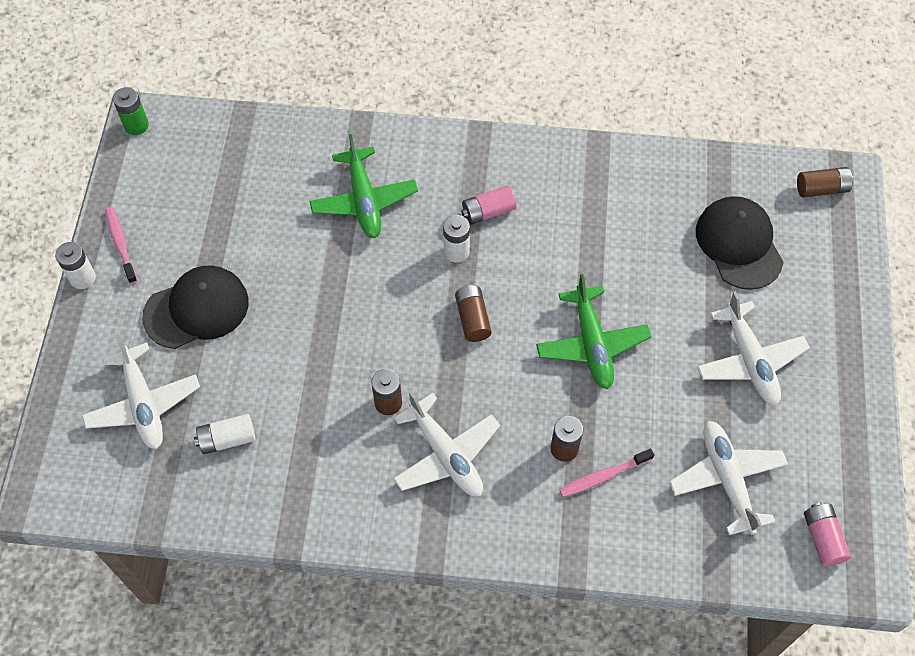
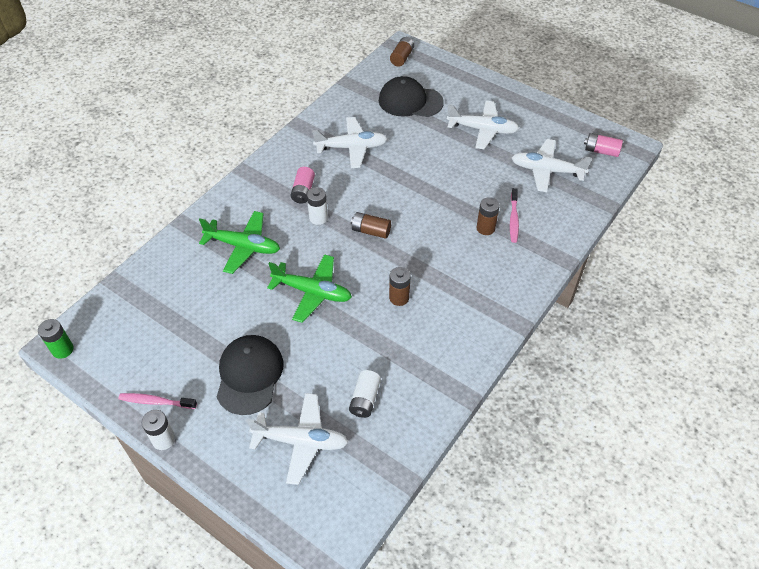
camera: 60 degrees left, 10 degrees down
white plane [393,391,500,497] -> white plane moved to [312,117,387,168]
green plane [536,274,651,389] -> green plane moved to [267,254,352,323]

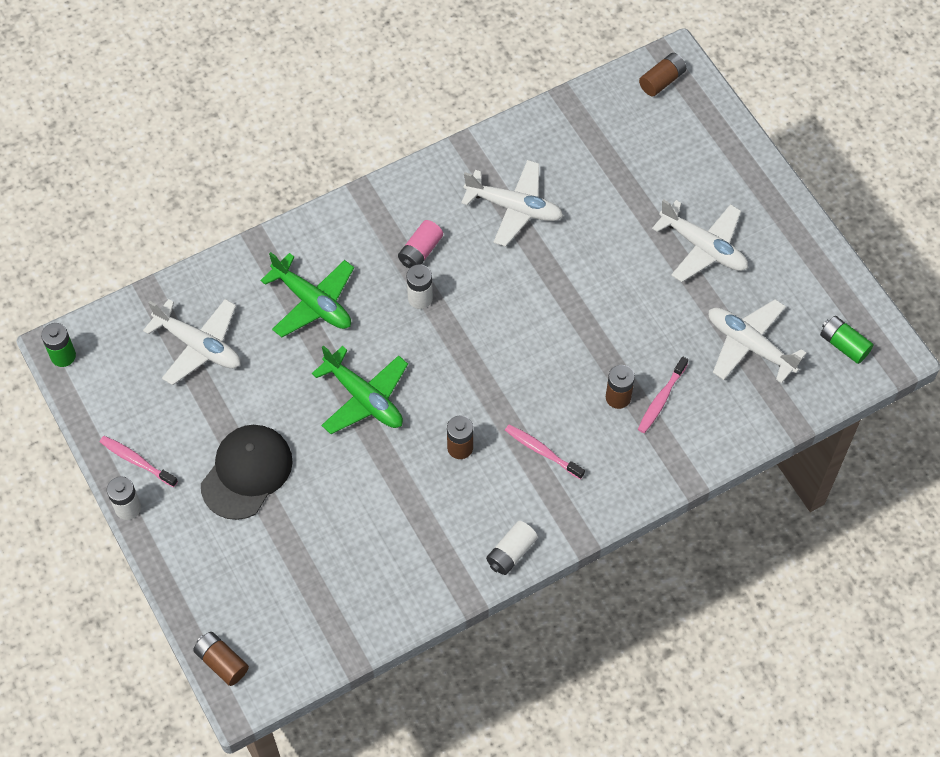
camera: 25 degrees right, 10 degrees up
white plane [247,393,348,485] -> white plane moved to [143,299,241,385]
white battery [349,370,381,418] -> white battery moved to [486,521,538,575]
brown battery [351,212,391,239] -> brown battery moved to [193,632,249,686]
black cap [379,76,444,117] -> none
pink battery [584,133,623,157] -> green battery [820,316,874,364]
none -> pink toothbrush [505,425,585,479]

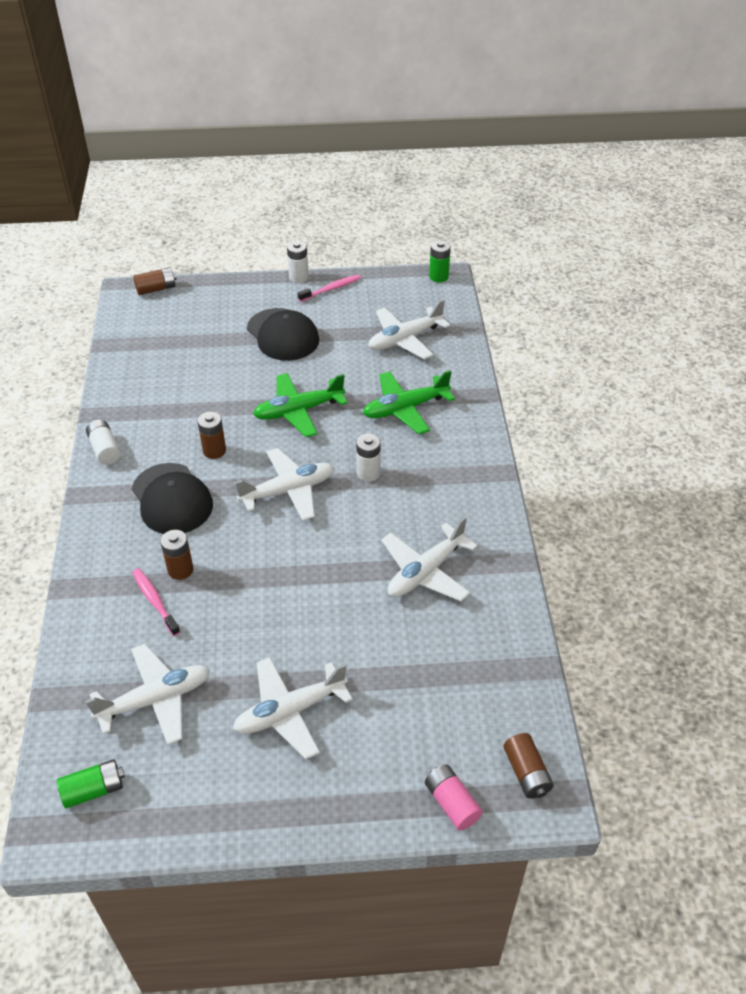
camera: 115 degrees right, 15 degrees down
pink battery [398,220,443,268] -> pink battery moved to [425,764,483,831]
pink toothbrush [505,425,585,479] -> black cap [132,463,213,534]
none -> white plane [235,448,334,521]

